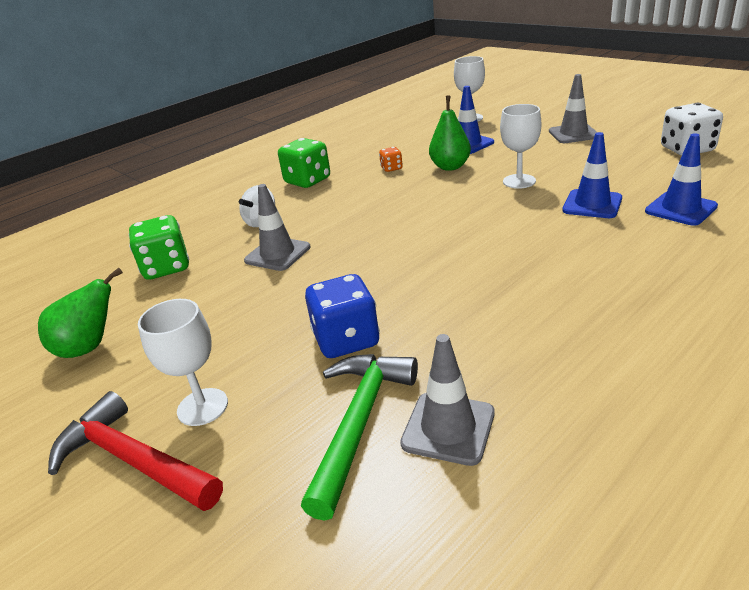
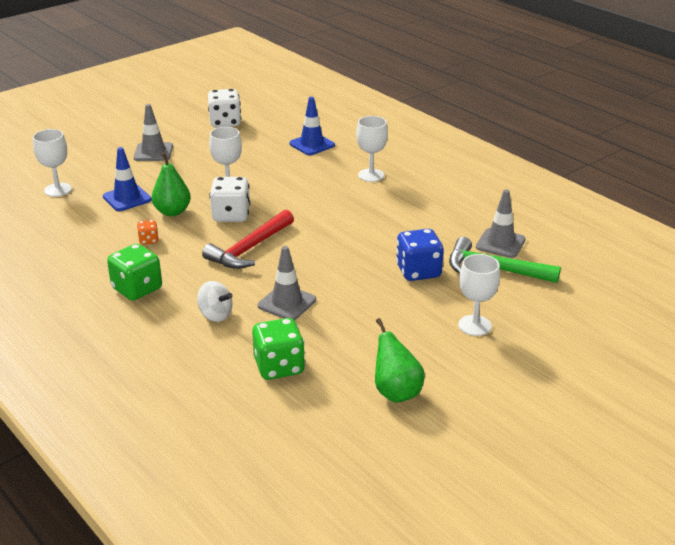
camera: 90 degrees left, 0 degrees up
red hammer [48,391,223,511] -> red hammer moved to [202,210,294,269]
blue traffic cone [562,132,622,218] -> none
none -> white dice [209,177,250,222]
none -> white goblet [356,116,388,182]

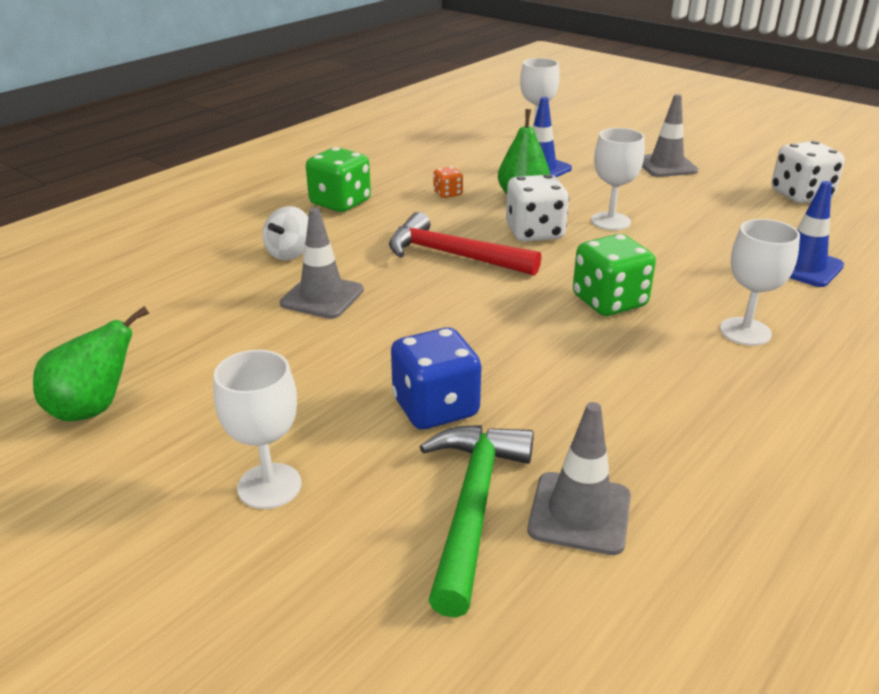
camera: 80 degrees right, 0 degrees up
green dice [252,318,305,380] -> green dice moved to [573,234,656,316]

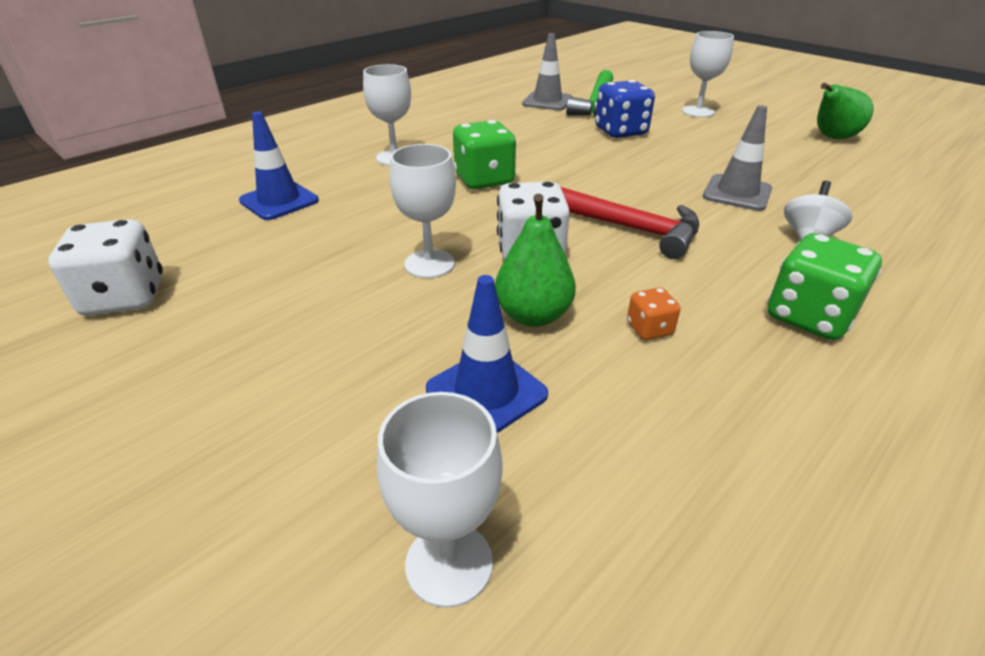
camera: 175 degrees left, 5 degrees up
grey traffic cone [642,94,698,177] -> none

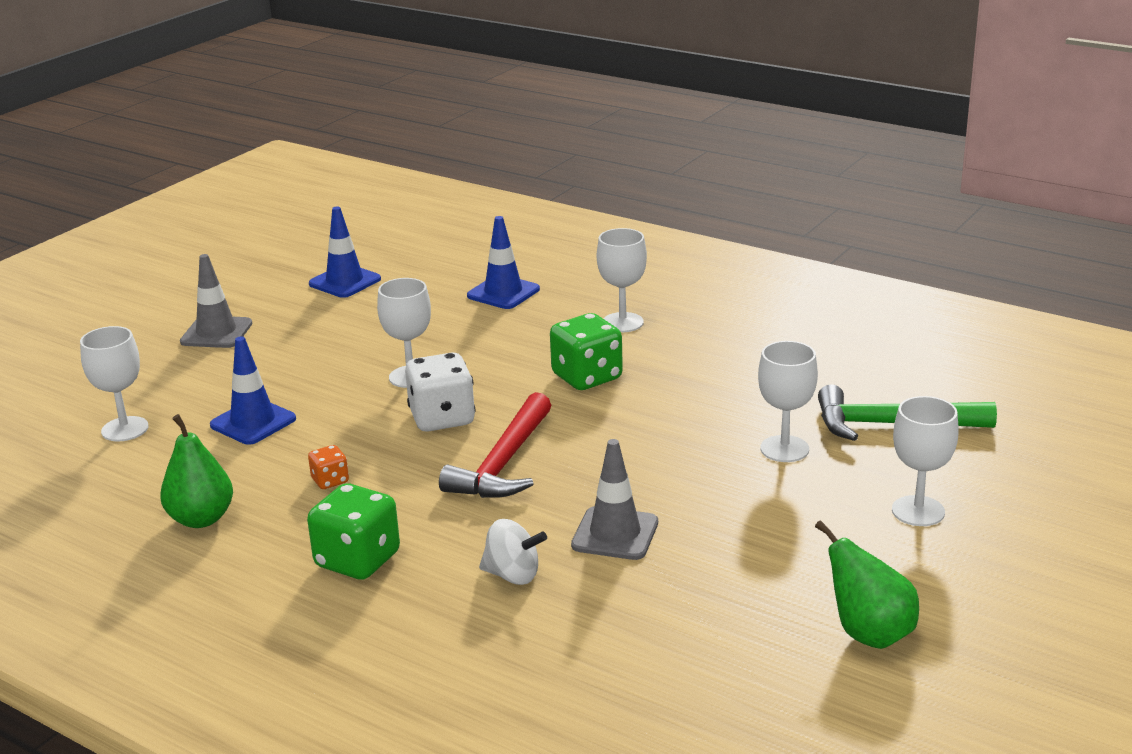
camera: 80 degrees right, 10 degrees down
white dice [48,219,163,316] -> blue traffic cone [309,207,381,298]
green pear [495,194,576,327] -> green pear moved to [160,414,233,528]
grey traffic cone [522,33,573,110] -> grey traffic cone moved to [180,254,252,348]
blue dice [595,80,655,138] -> white goblet [758,341,818,462]

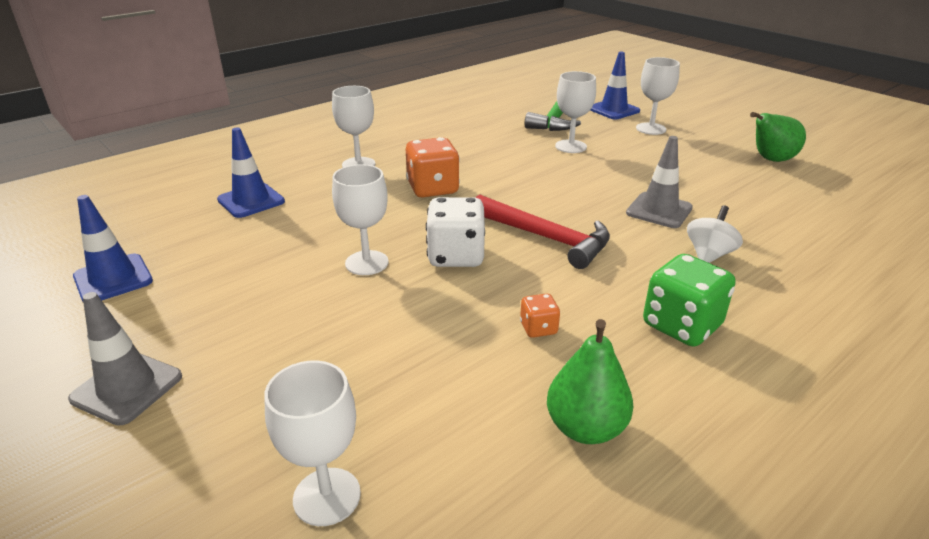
camera: 75 degrees left, 5 degrees up
blue traffic cone [210,336,296,445] -> blue traffic cone moved to [590,52,640,120]
green dice [550,313,623,390] -> orange dice [406,137,460,198]

